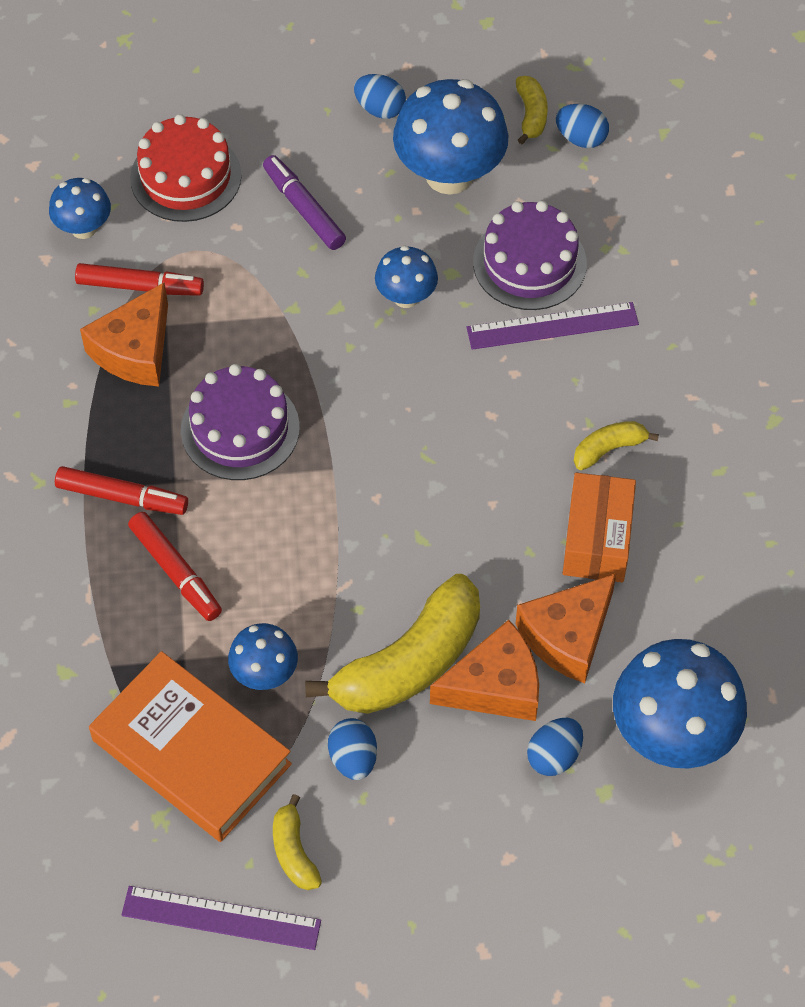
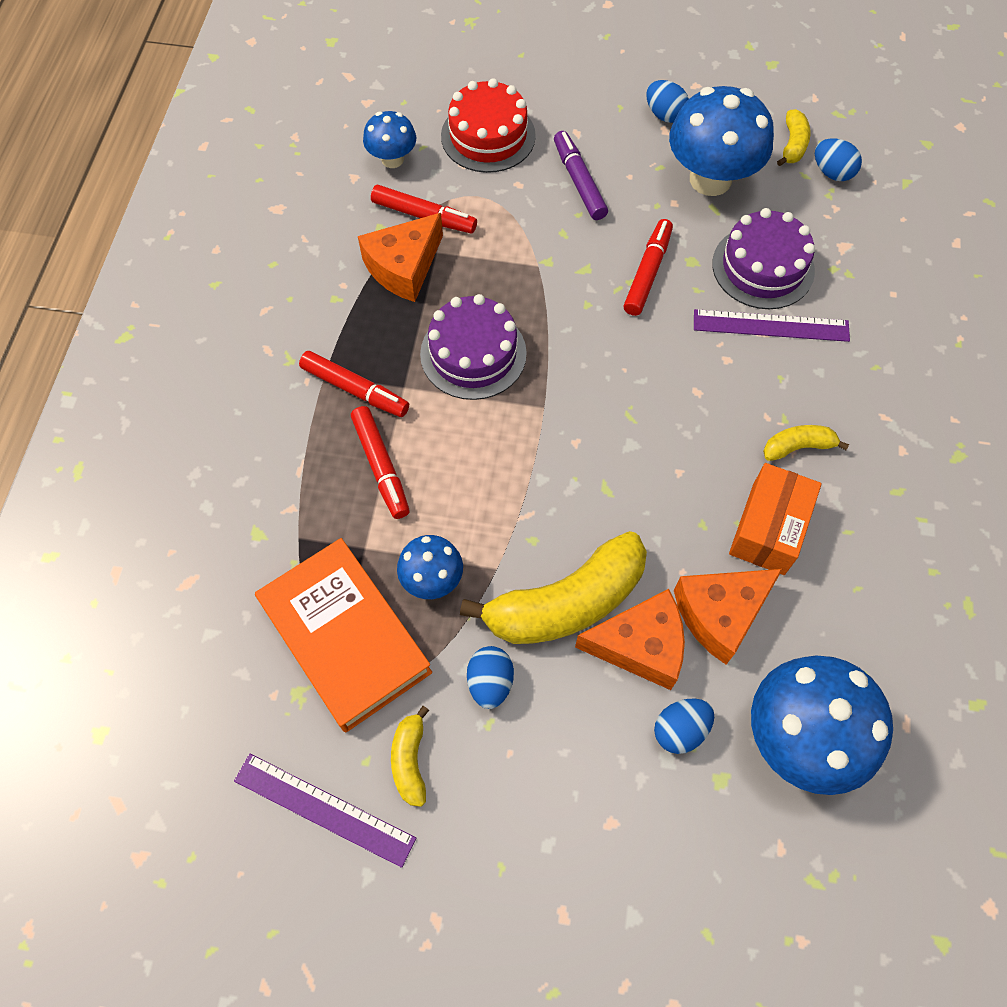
camera: 15 degrees right, 5 degrees up
blue mushroom [375,245,438,308] -> red marker [624,219,673,316]

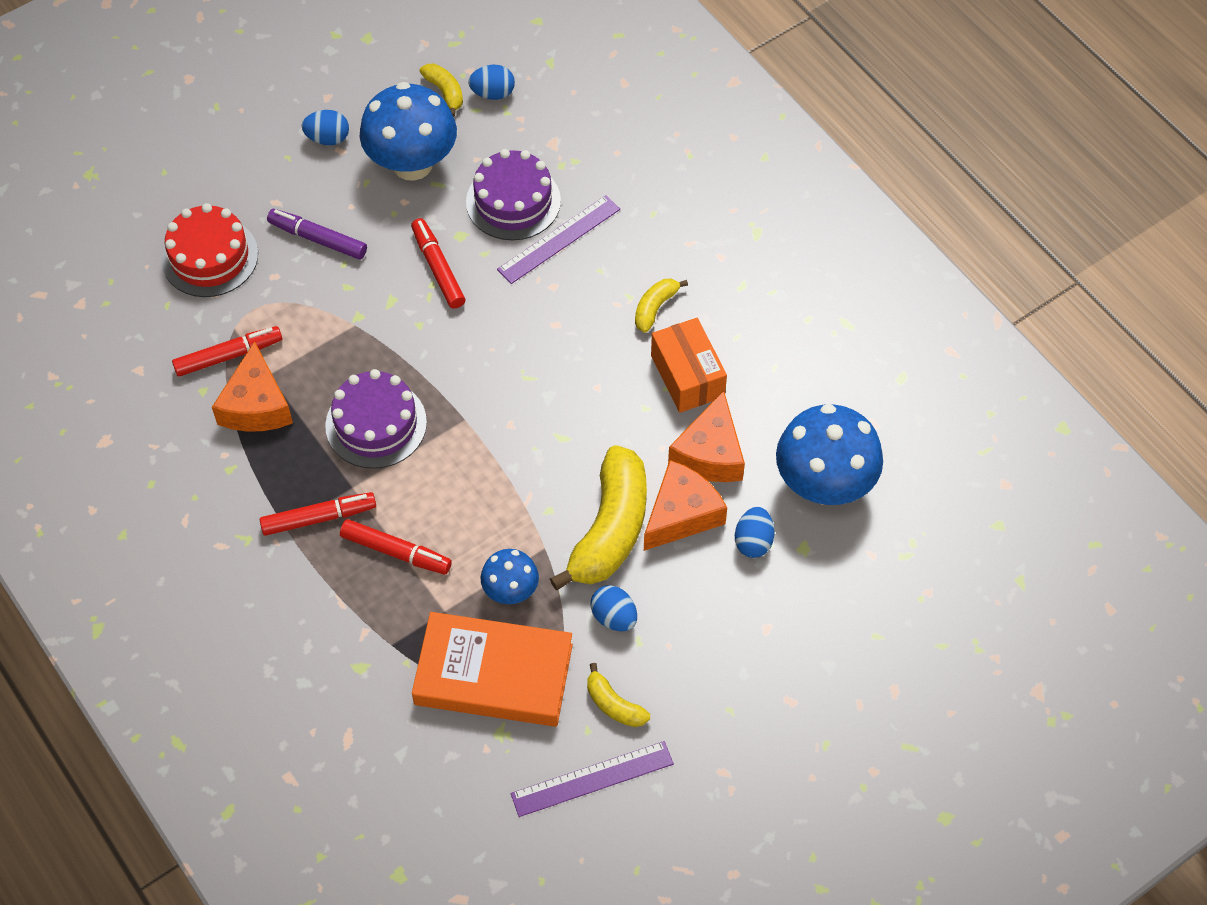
camera: 45 degrees left, 5 degrees down
blue mushroom [363,111,416,168] -> none

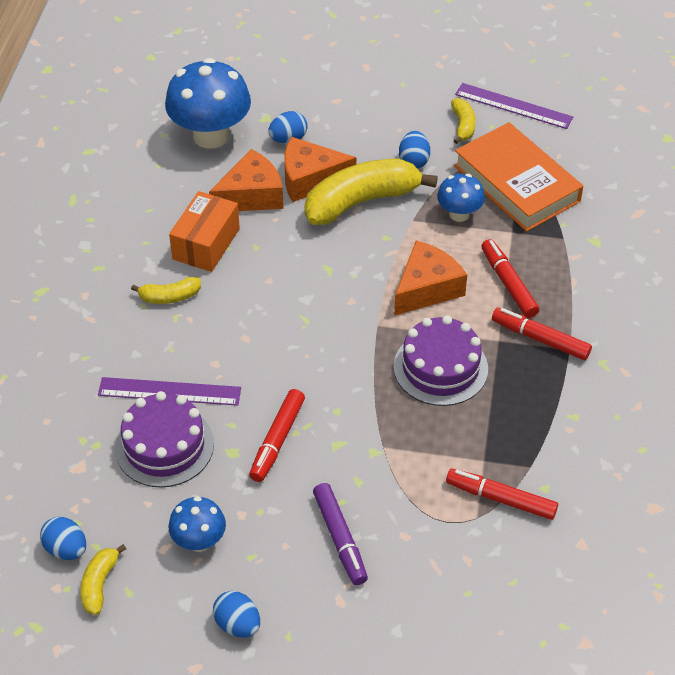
camera: 135 degrees left, 10 degrees down
red cake [161,203,258,297] -> none
orange cheese [212,341,293,432] -> orange cheese moved to [394,240,467,316]
blue mushroom [360,82,457,181] -> blue mushroom [168,496,226,552], size x0.53

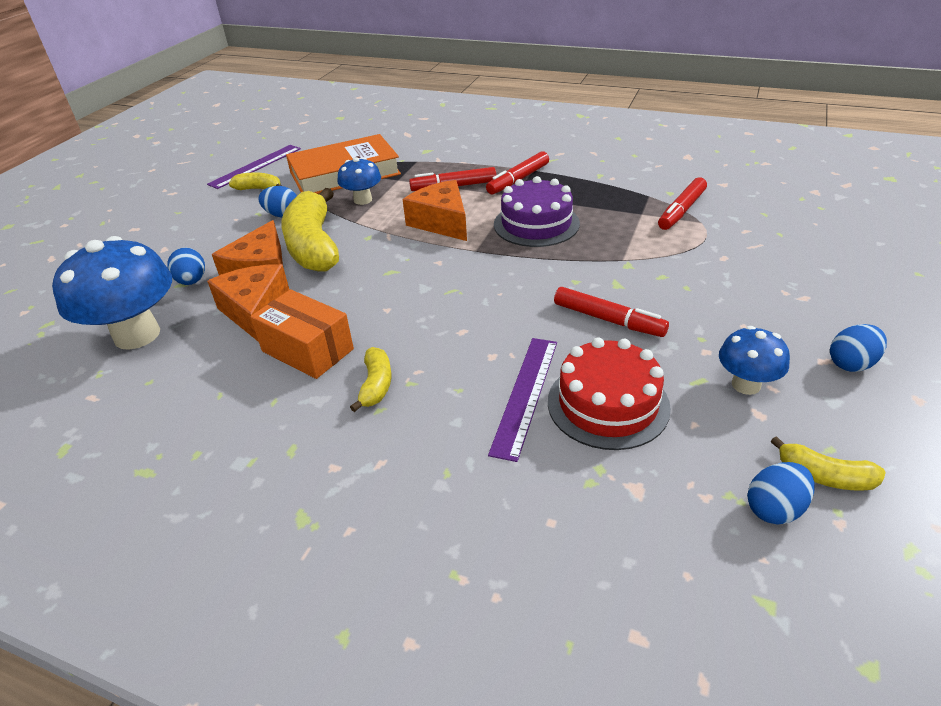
camera: 75 degrees left, 10 degrees down
purple cake [115,391,214,488] -> red cake [548,337,671,450]
purple marker [313,483,368,585] -> none

